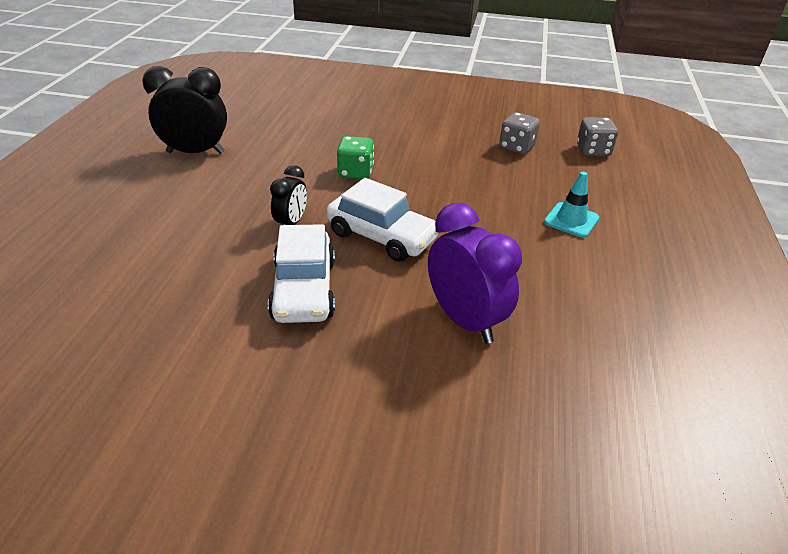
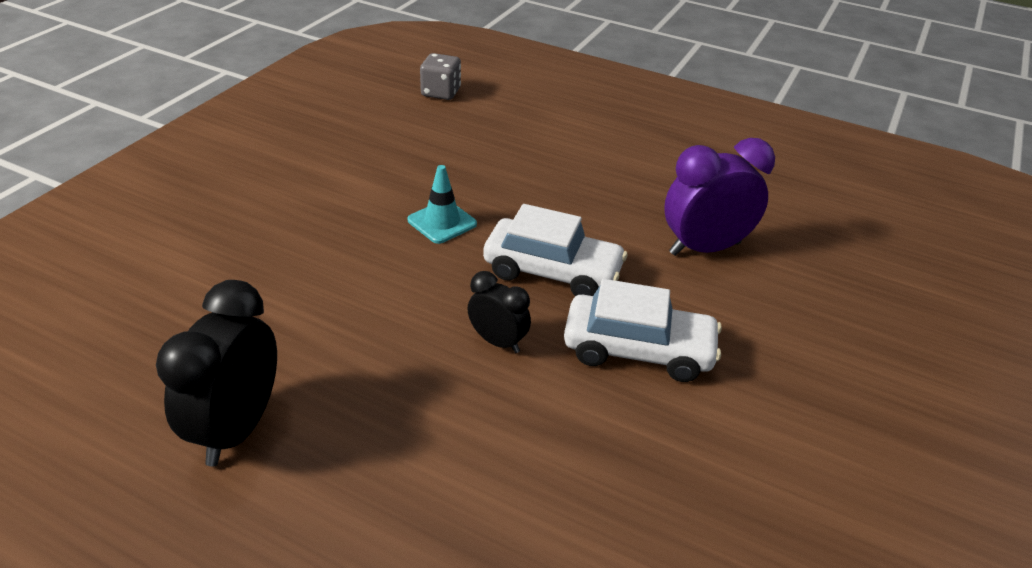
camera: 75 degrees left, 0 degrees up
white car [326,178,439,262] -> white car turned 60 degrees clockwise [483,204,627,296]
green dice [337,136,374,179] -> none
grey dice [499,112,540,155] -> none
turquoise traffic cone [544,172,599,238] -> turquoise traffic cone moved to [407,165,477,244]

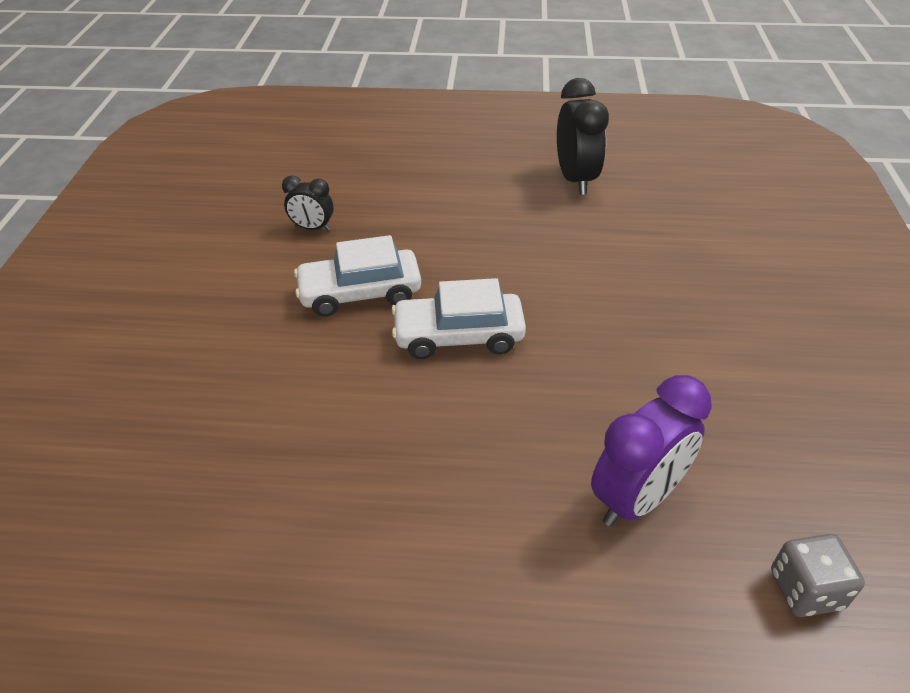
camera: 160 degrees right, 5 degrees up
turquoise traffic cone [407,165,477,244] -> none
black clock [467,271,531,353] -> black clock moved to [282,176,334,231]
purple clock [664,138,775,256] -> purple clock moved to [591,375,712,527]

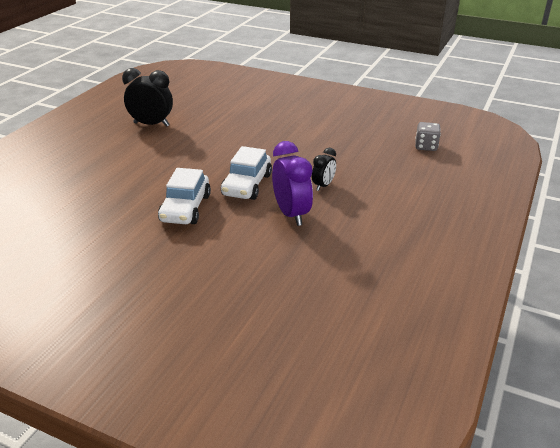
camera: 70 degrees left, 10 degrees down
black clock [282,176,334,231] -> black clock moved to [312,148,336,191]
purple clock [591,375,712,527] -> purple clock moved to [272,141,313,226]

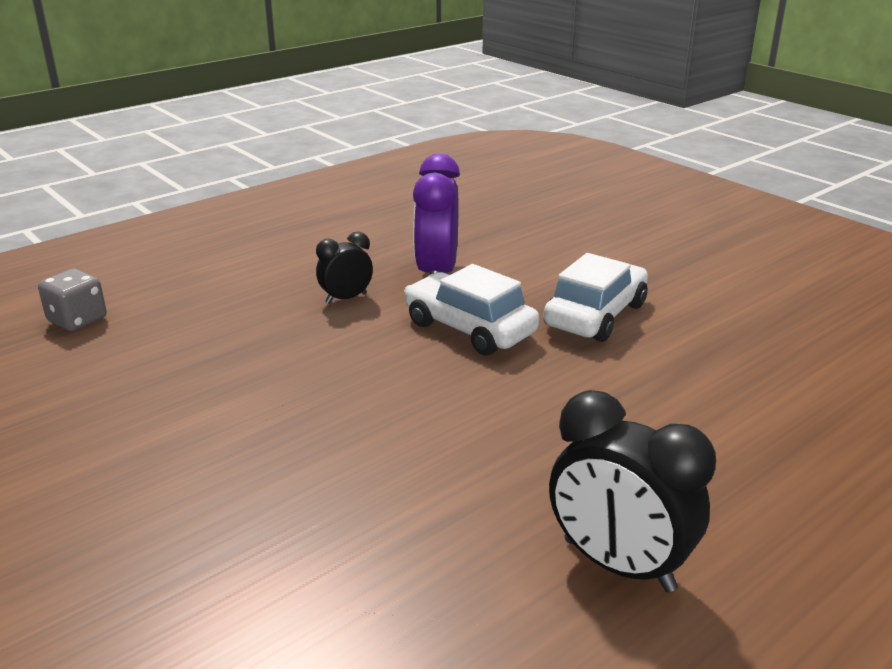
camera: 155 degrees left, 5 degrees down
white car [221,146,272,200] -> white car turned 90 degrees counterclockwise [404,264,539,355]

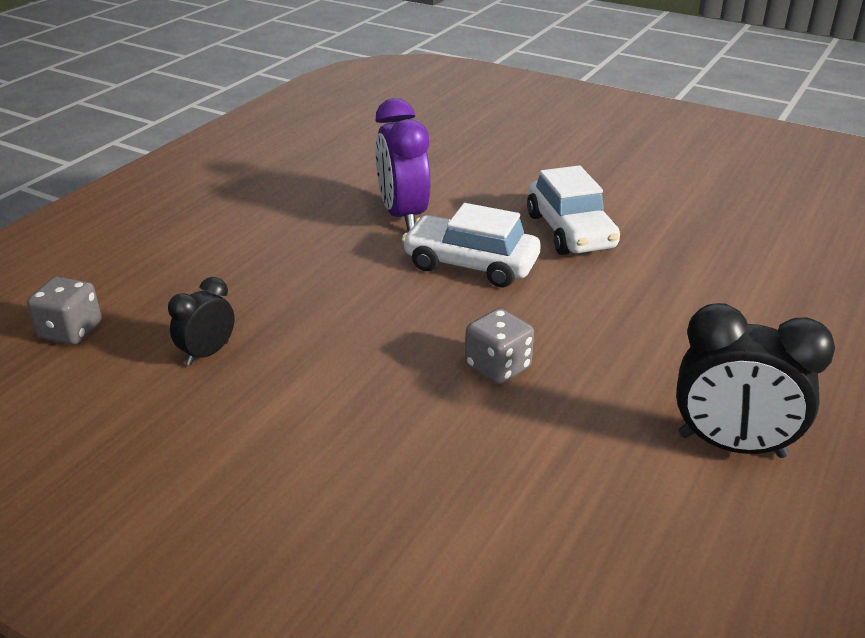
camera: 20 degrees left, 5 degrees up
black clock [316,232,373,304] -> black clock moved to [168,277,235,365]
white car [543,253,648,342] -> white car turned 150 degrees clockwise [527,165,620,255]
none -> grey dice [465,308,534,385]

